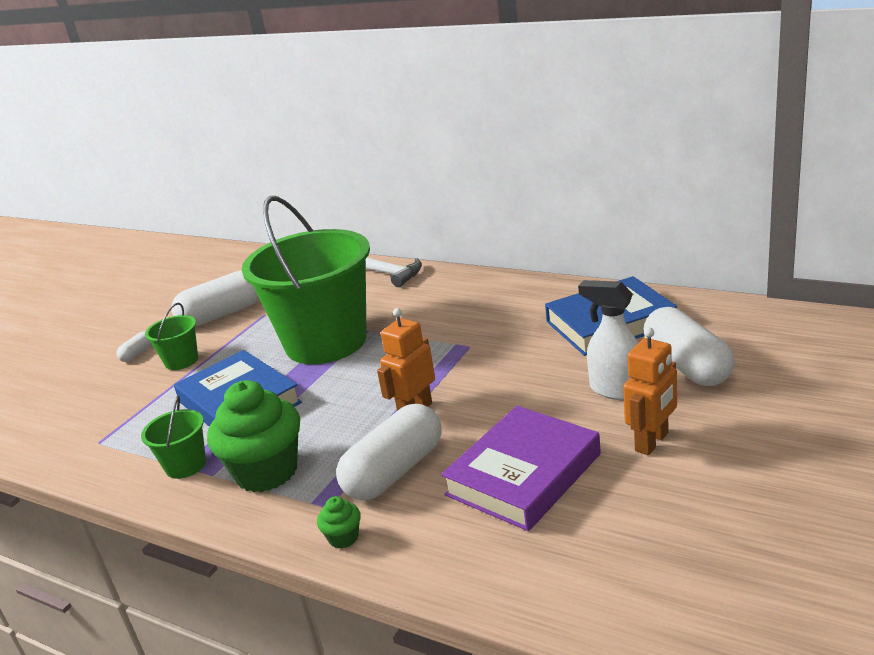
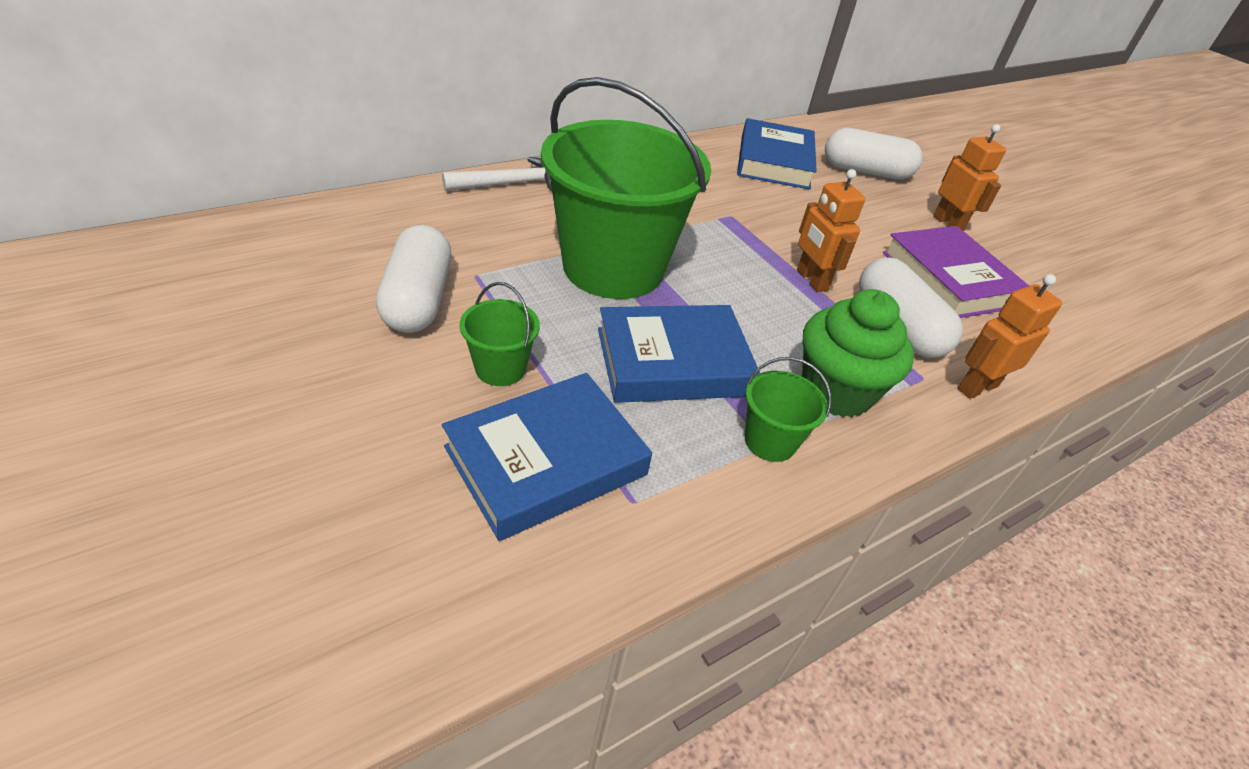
camera: 70 degrees left, 15 degrees up
white capsule [117,331,152,362] -> none
green cupcake [317,496,361,549] -> orange robot [958,274,1062,399]
white spray bottle [578,280,639,400] -> none
none -> blue book [442,373,652,541]

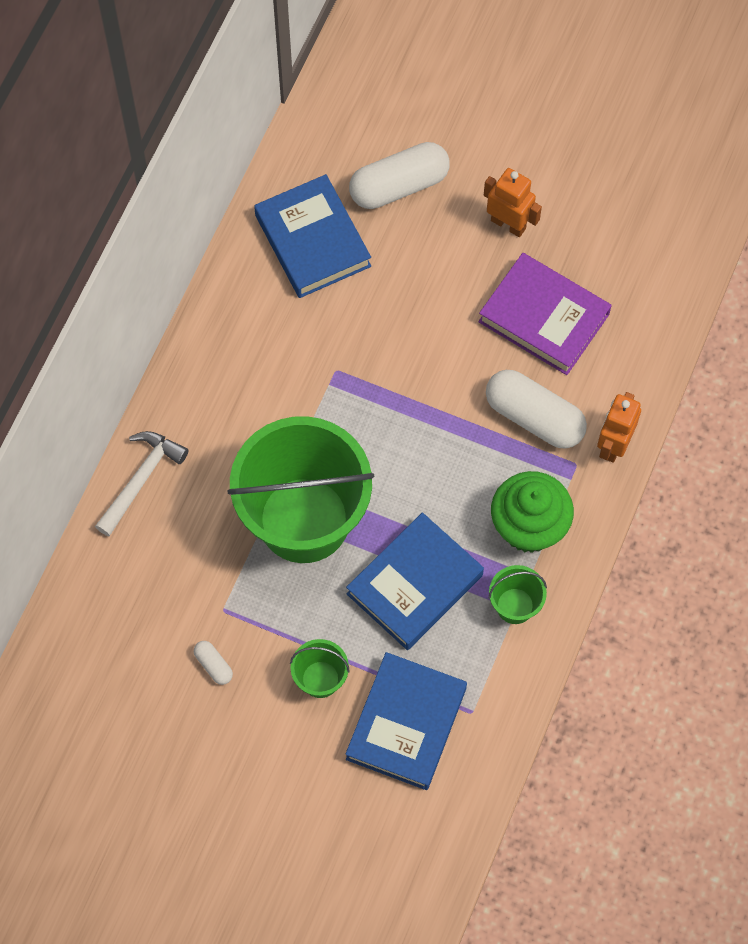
camera: 30 degrees left, 25 degrees up
white capsule [376,225,451,333] -> white capsule [194,641,233,685], size x0.45
orange robot [797,169,865,292] -> none

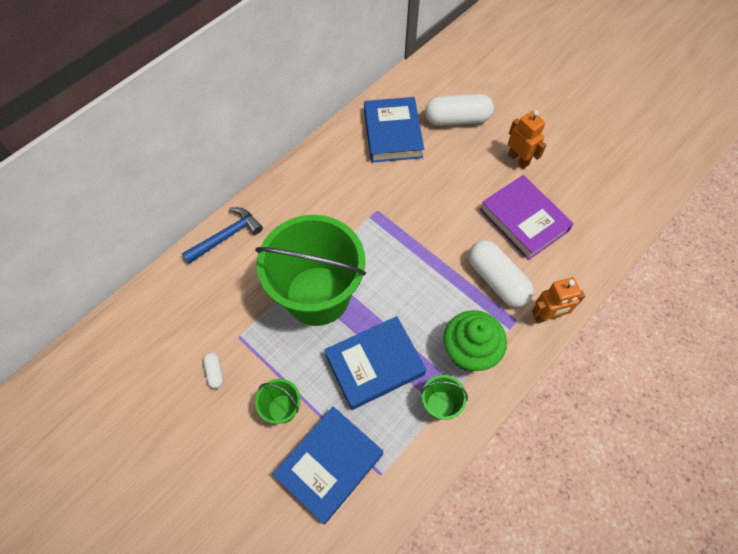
camera: 20 degrees right, 5 degrees down
white hammer [95,431,189,536] -> blue hammer [182,207,263,264]
orange robot [597,392,641,463] -> orange robot turned 150 degrees counterclockwise [532,277,585,323]

